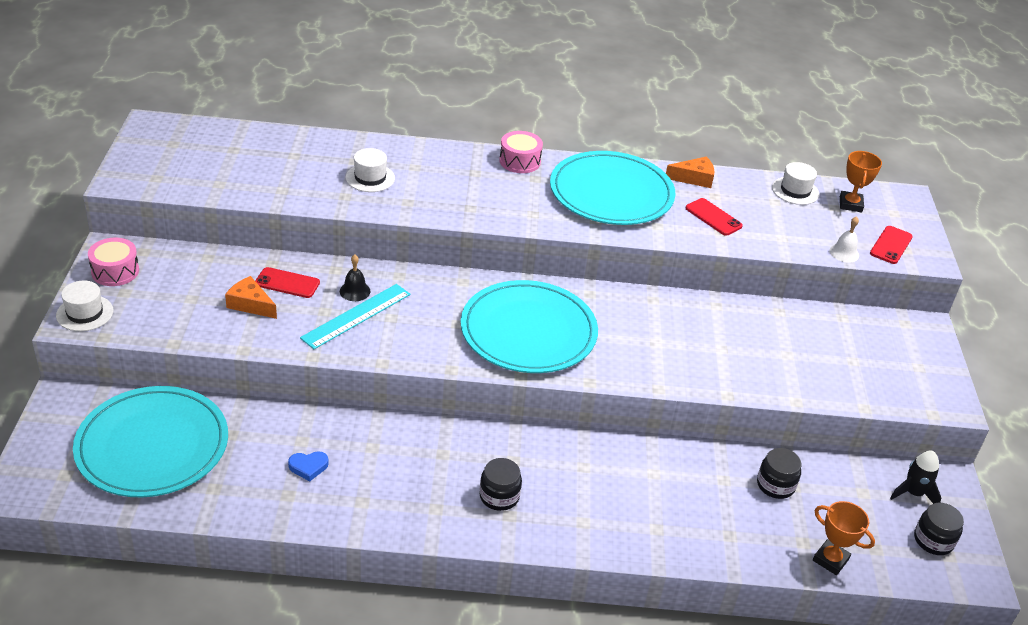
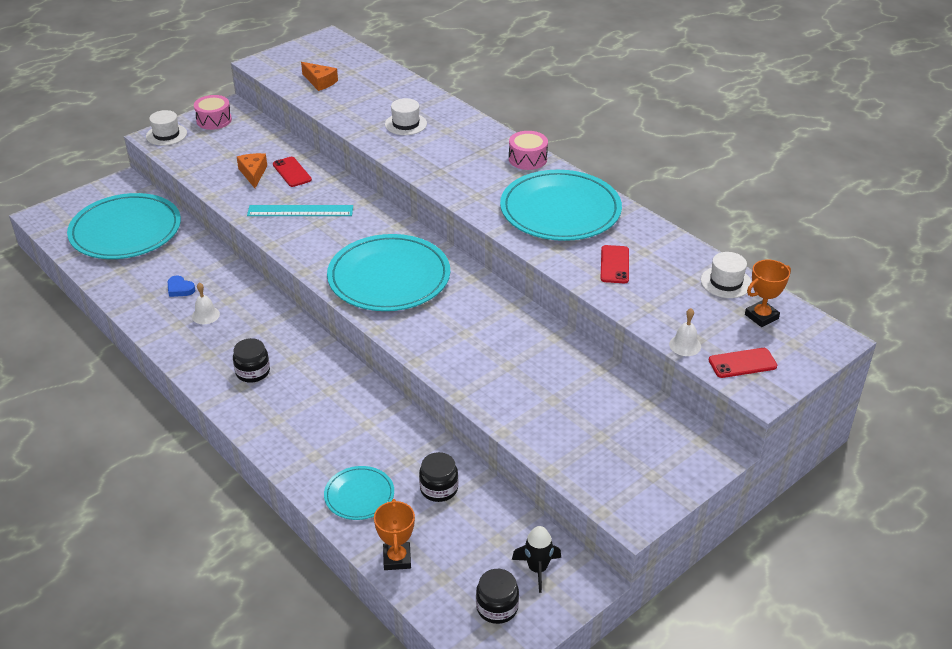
camera: 50 degrees right, 0 degrees up
black bell [340,254,370,301] -> none
orange cheese [666,156,715,188] -> orange cheese moved to [301,62,338,91]
none -> white bell [192,282,220,324]
none -> turquoise plate [324,466,394,520]

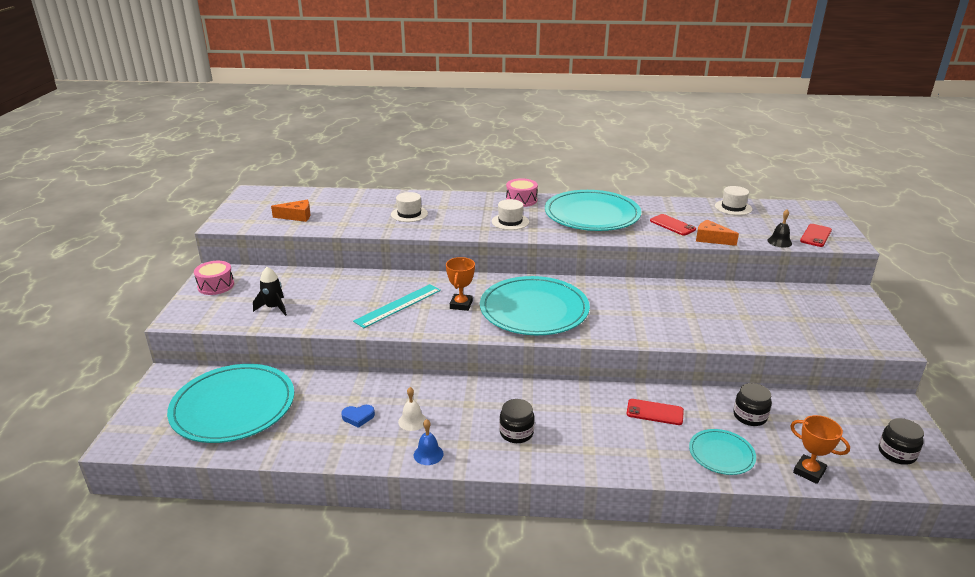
camera: 45 degrees left, 10 degrees down
white hat [146,110,187,146] -> white hat moved to [492,199,529,230]
orange cheese [237,153,267,188] -> orange cheese moved to [696,220,739,246]
red phone [273,157,312,187] -> red phone moved to [627,399,684,425]
black rocket [512,526,561,593] -> black rocket moved to [253,267,287,316]
white bell [669,308,701,356] -> black bell [767,209,792,248]
orange trophy [745,260,791,327] -> orange trophy moved to [446,257,475,311]
none -> blue bell [414,419,444,465]

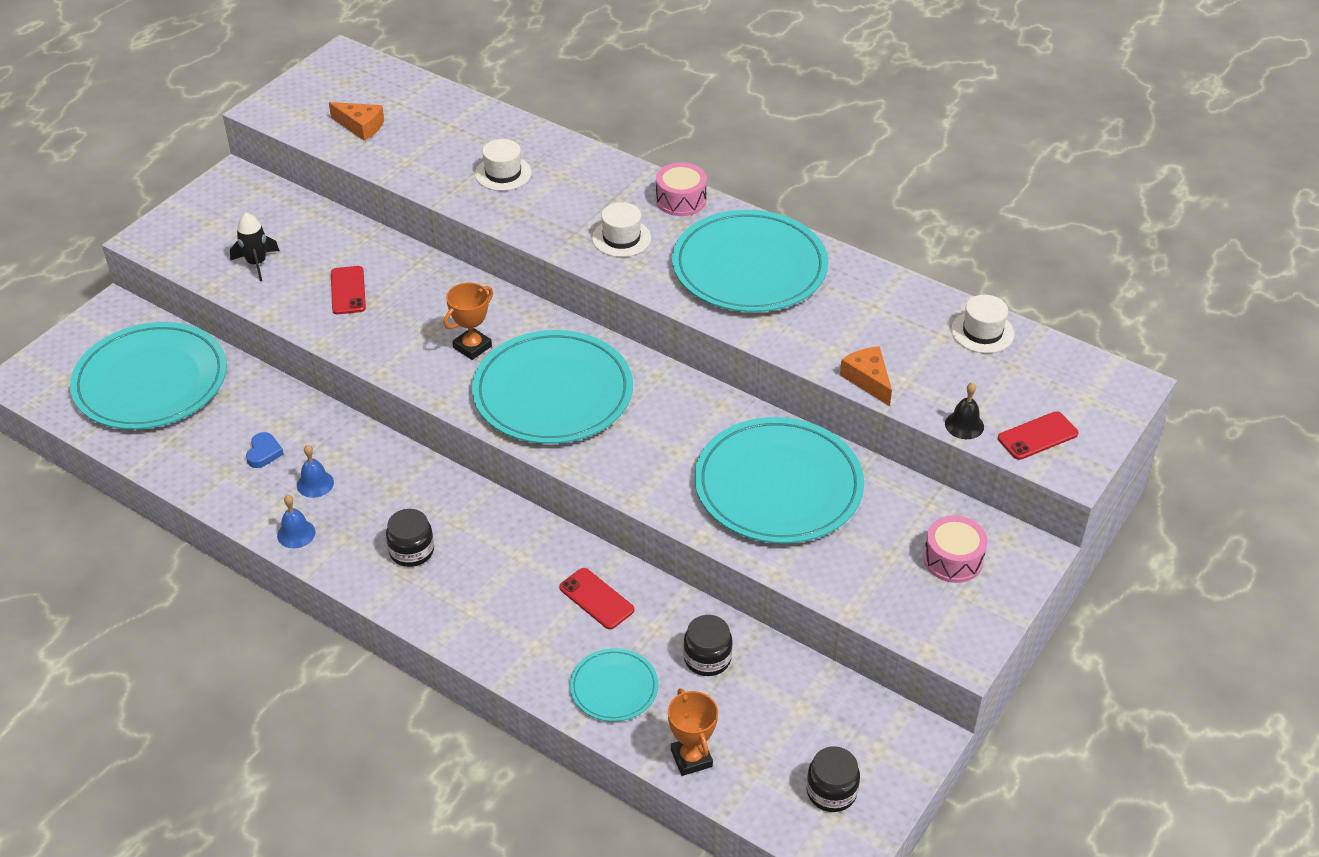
camera: 30 degrees right, 15 degrees up
pink drum [194,261,234,295] -> pink drum moved to [923,515,988,583]
blue heart [341,405,375,428] -> blue heart turned 105 degrees counterclockwise [246,432,284,468]
turquoise ruler [353,284,441,328] -> none
white bell [398,387,426,431] -> blue bell [297,445,334,498]
red phone [650,214,696,236] -> red phone moved to [331,266,366,314]
none -> turquoise plate [695,417,864,544]

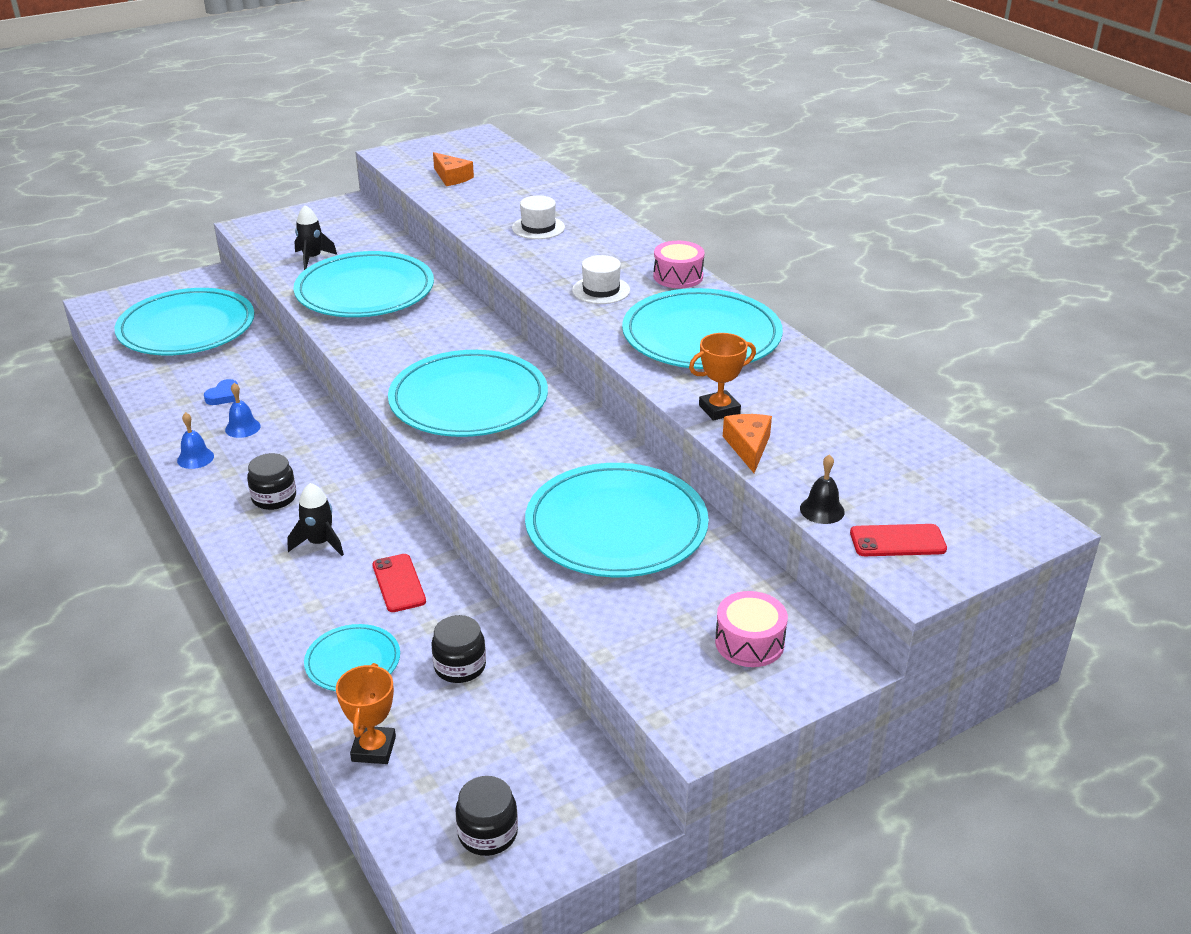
camera: 25 degrees right, 10 degrees down
red phone [331,266,366,314] -> turquoise plate [293,251,434,317]
orange trophy [444,282,493,360] -> orange trophy moved to [689,333,756,421]
white hat [951,295,1014,353] -> none
none -> black rocket [288,483,344,556]

